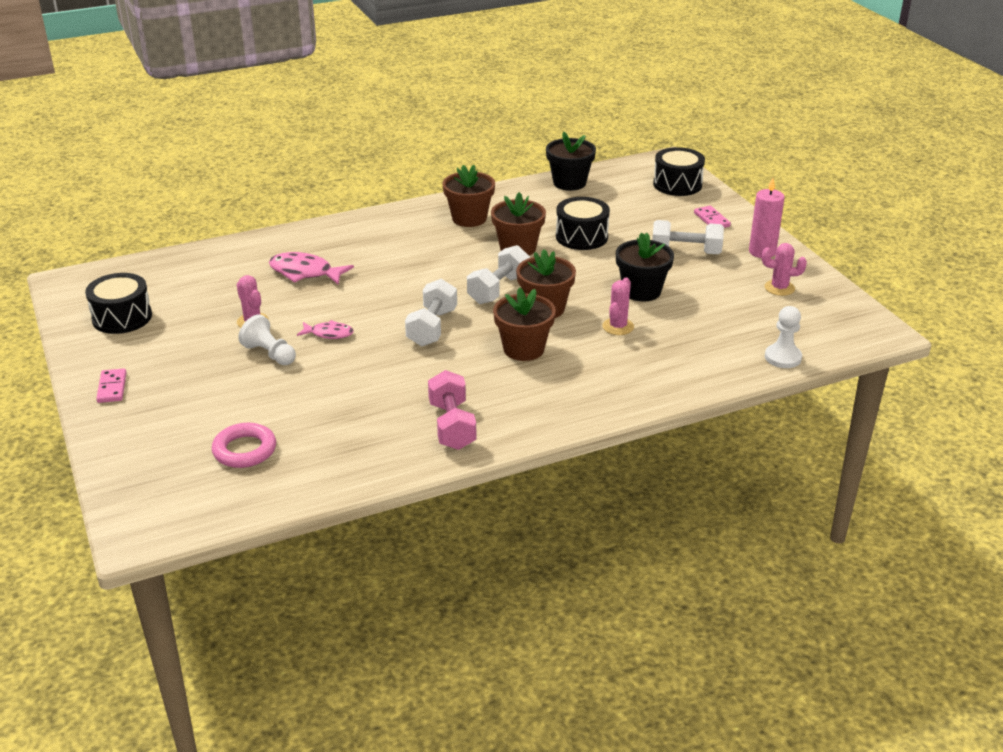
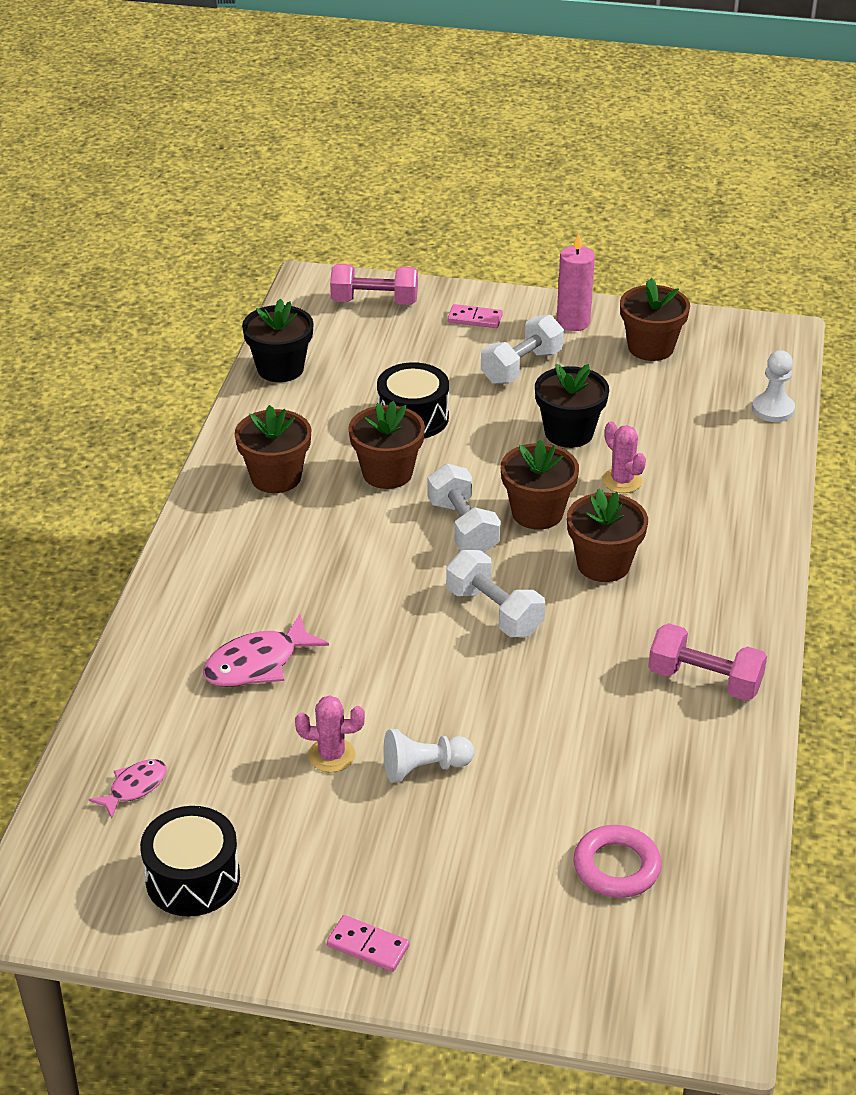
camera: 55 degrees left, 5 degrees up
pink fish [297,320,354,339] -> pink fish moved to [88,759,167,819]
black drum [653,147,705,196] -> pink dumbbell [330,264,418,305]
pink cactus [762,243,807,296] -> brown flower pot [620,278,690,361]

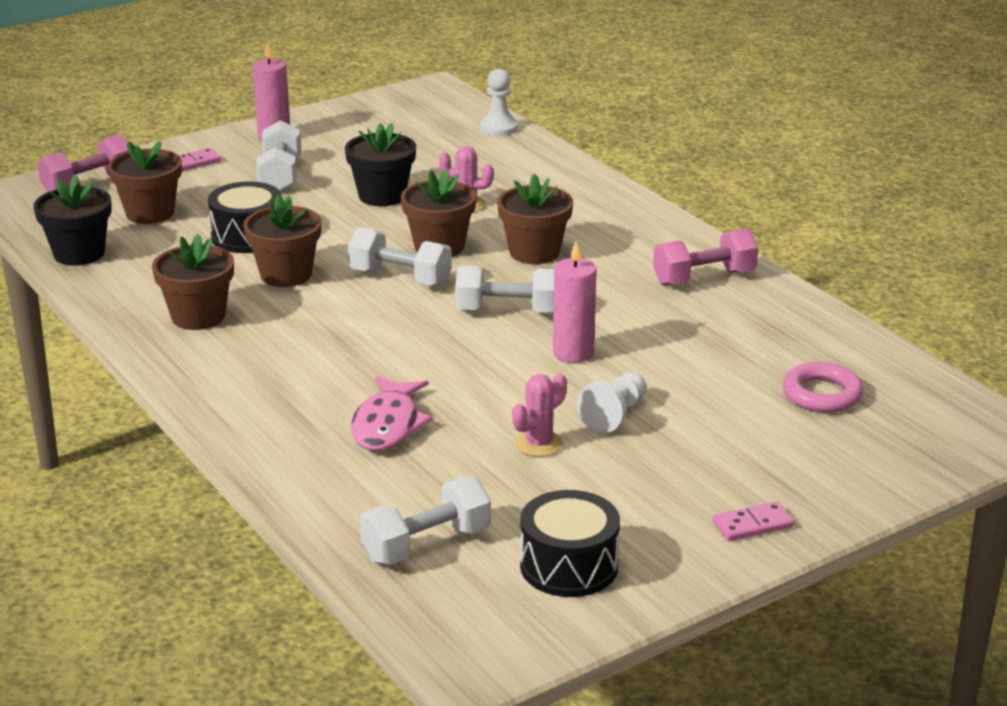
camera: 45 degrees left, 10 degrees down
pink fish [88,759,167,819] -> white dumbbell [360,477,491,565]
brown flower pot [620,278,690,361] -> brown flower pot moved to [108,141,182,224]
none -> pink candle [553,241,597,363]

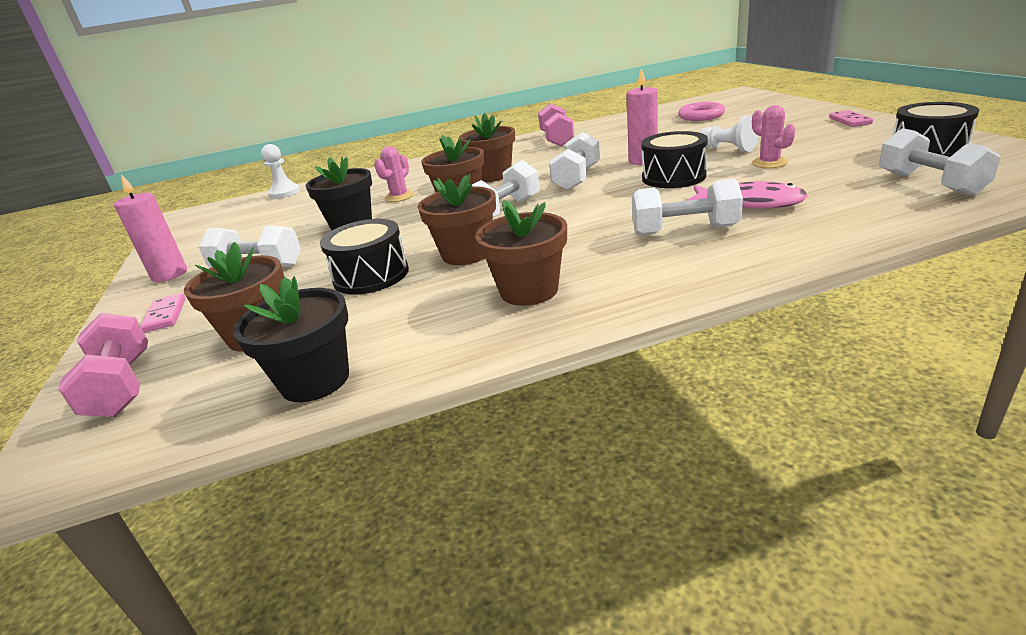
camera: 70 degrees left, 0 degrees up
none -> white dumbbell [632,178,743,236]
none -> black drum [641,131,708,188]

